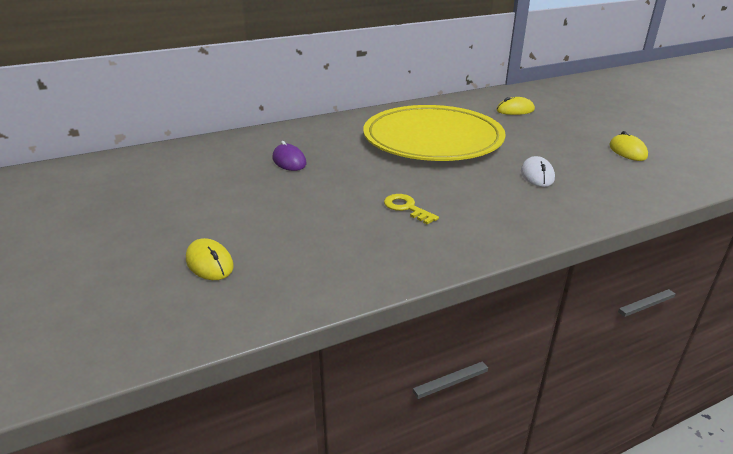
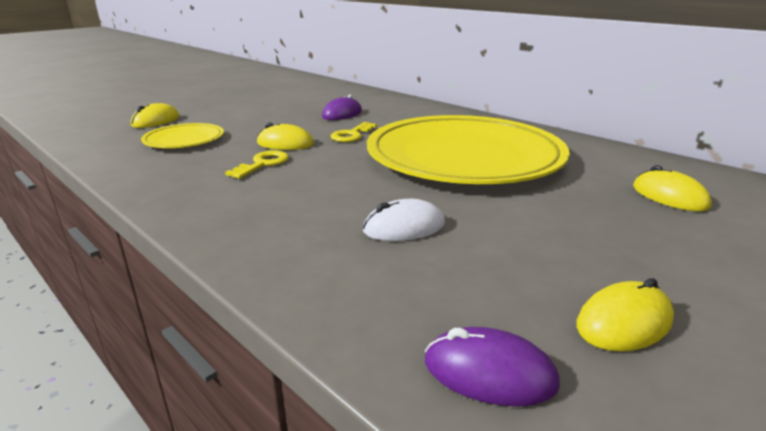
camera: 70 degrees right, 5 degrees down
none -> yellow plate [141,123,224,148]
none -> yellow mouse [257,123,314,150]
none -> yellow key [330,122,377,142]
none -> purple mouse [425,327,560,407]

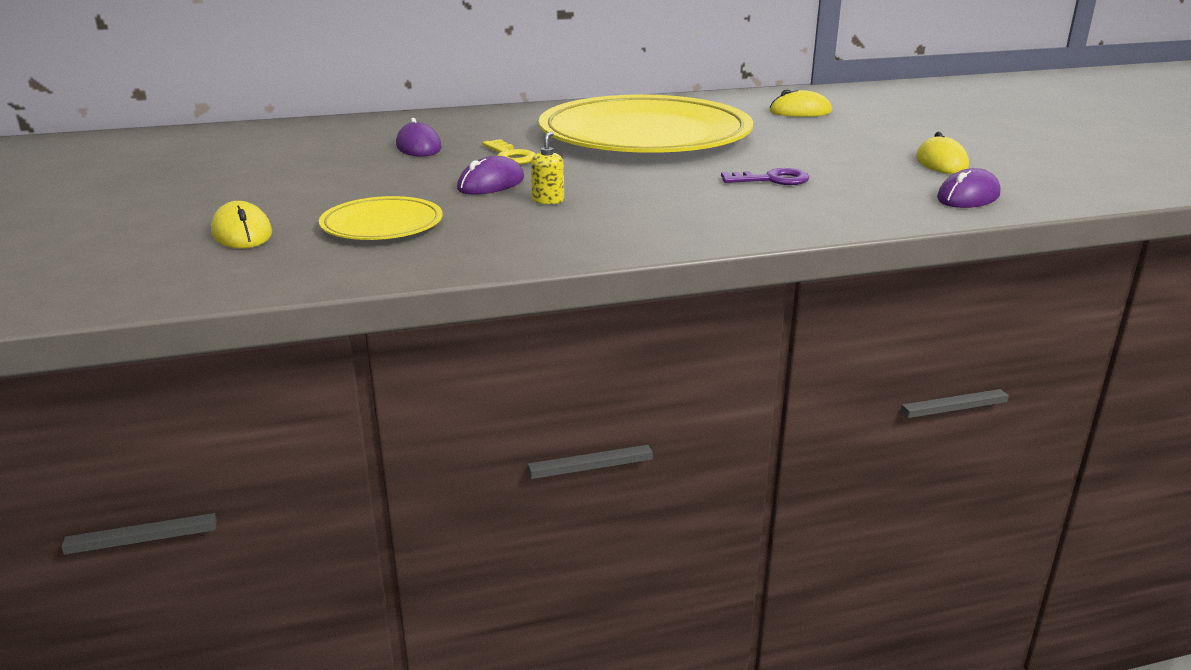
camera: 60 degrees left, 0 degrees up
yellow key [225,150,289,179] -> yellow soap dispenser [531,132,564,204]
yellow mouse [257,123,314,150] -> purple mouse [457,156,524,194]
white mouse [363,199,445,241] -> purple key [721,168,809,185]

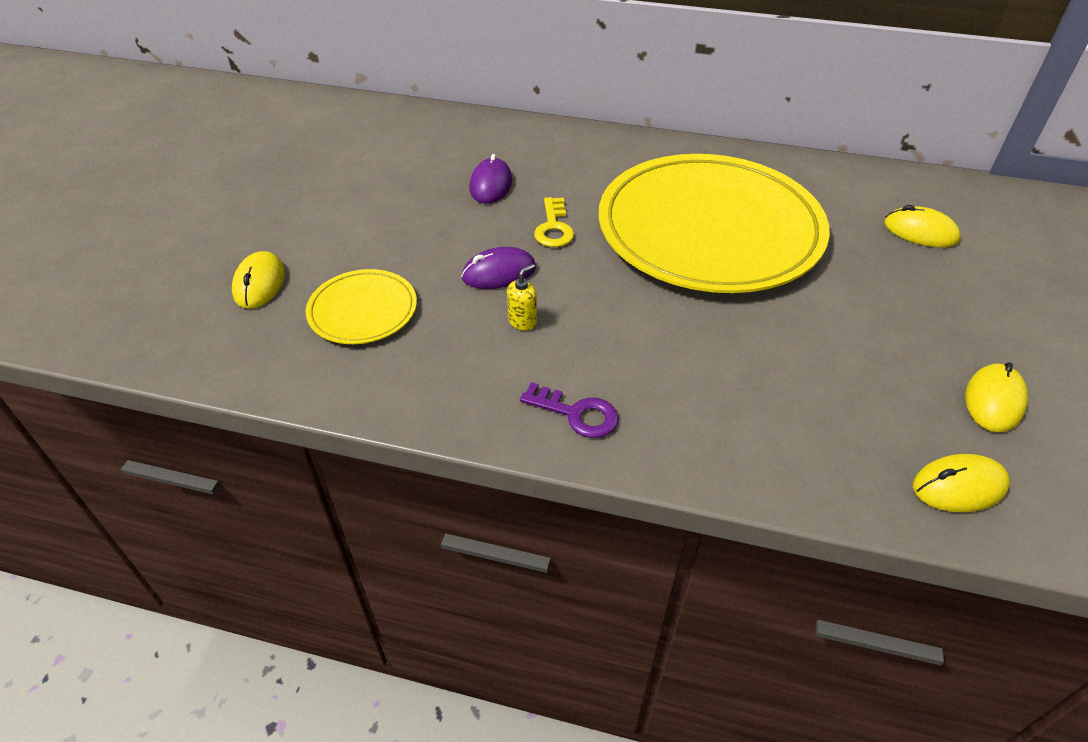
camera: 30 degrees right, 20 degrees up
purple key [721,168,809,185] -> purple key moved to [520,382,619,438]
purple mouse [937,168,1000,208] -> yellow mouse [913,454,1010,512]

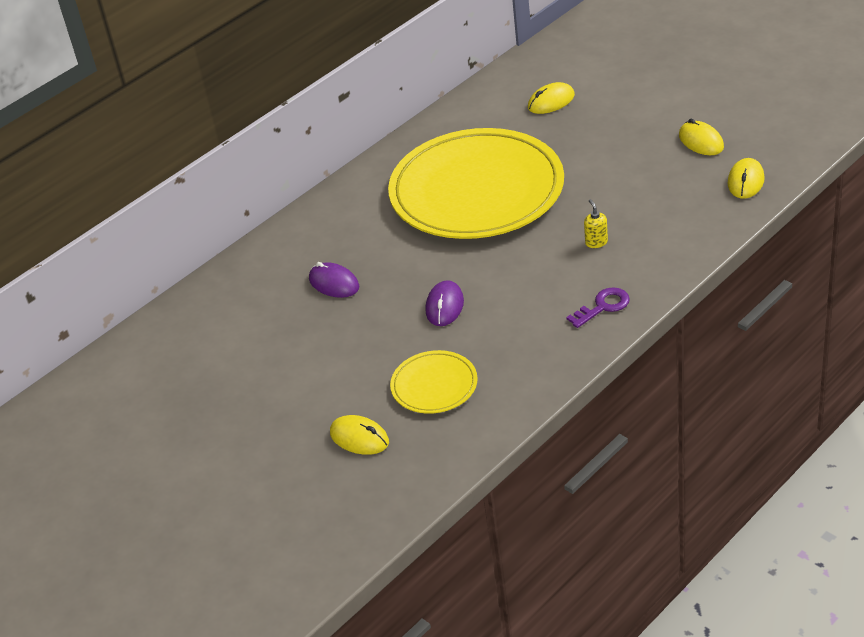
camera: 55 degrees left, 5 degrees down
yellow soap dispenser [507,264,537,331] -> yellow soap dispenser moved to [584,199,608,248]
yellow key [534,197,574,247] -> none

